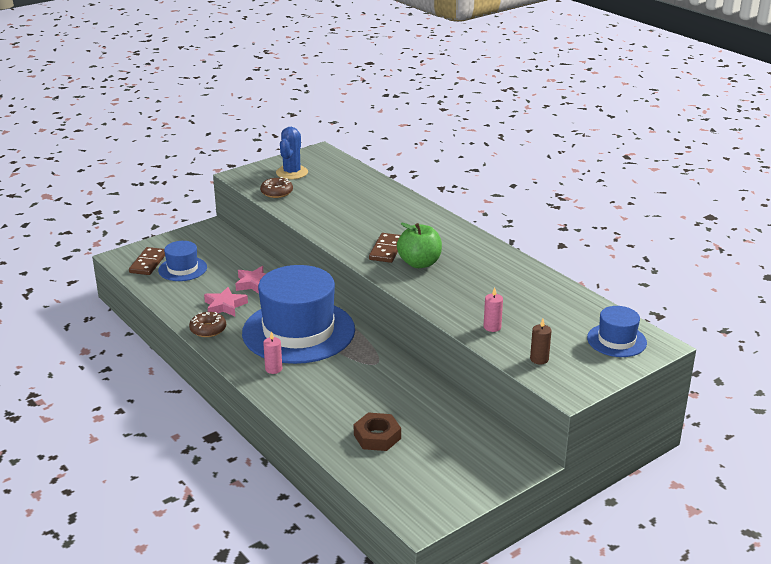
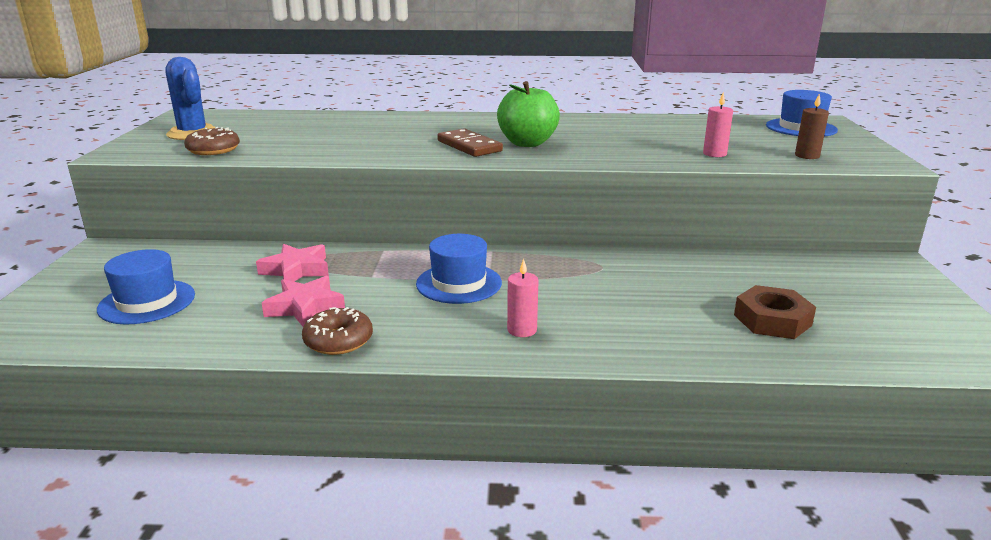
camera: 50 degrees left, 5 degrees down
brown domino [129,247,165,275] -> none
blue hat [242,265,355,364] -> blue hat [416,234,502,304], size x0.47

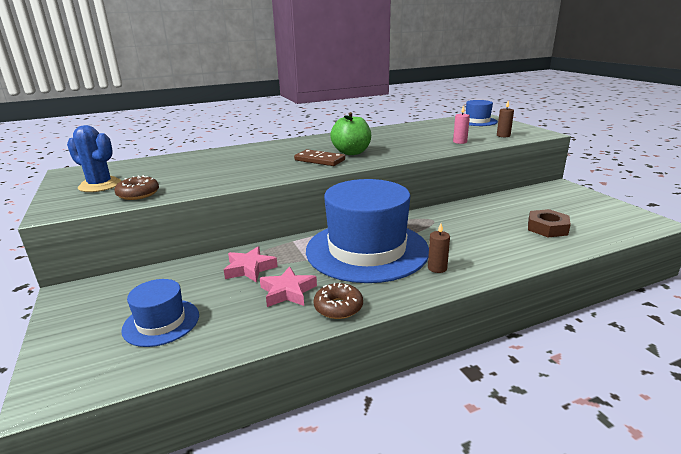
camera: 25 degrees left, 0 degrees up
blue hat [416,234,502,304] -> blue hat [306,179,429,283], size x2.13
pink candle [507,259,539,337] -> brown candle [428,223,450,273]

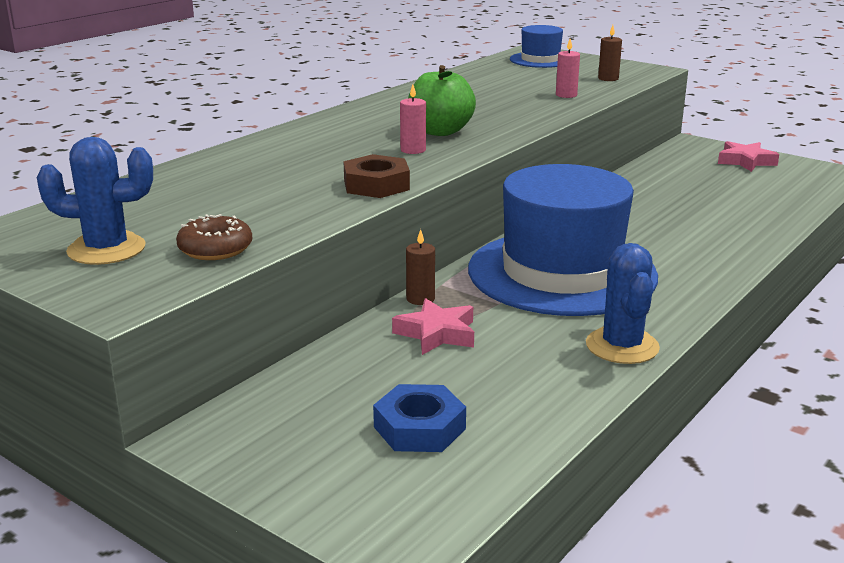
camera: 30 degrees left, 0 degrees up
blue hat [121,279,199,347] -> blue nut [373,384,466,452]
pink star [260,266,317,307] -> pink star moved to [718,141,779,172]
brown domino [294,149,345,166] -> pink candle [400,85,426,154]
brown donut [313,283,363,319] -> blue cactus [586,243,660,364]
brown candle [428,223,450,273] -> brown candle moved to [406,229,435,305]
brown nut [528,209,571,237] -> brown nut moved to [344,154,410,198]

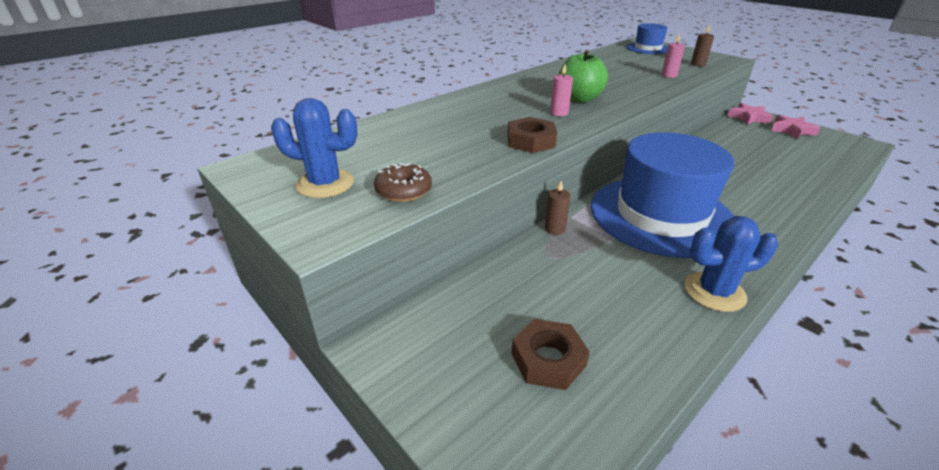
camera: 10 degrees right, 10 degrees up
blue nut [373,384,466,452] -> brown nut [511,319,590,390]
pink star [392,298,474,355] -> pink star moved to [727,103,773,125]
blue cactus [586,243,660,364] -> blue cactus turned 75 degrees clockwise [684,216,778,312]

